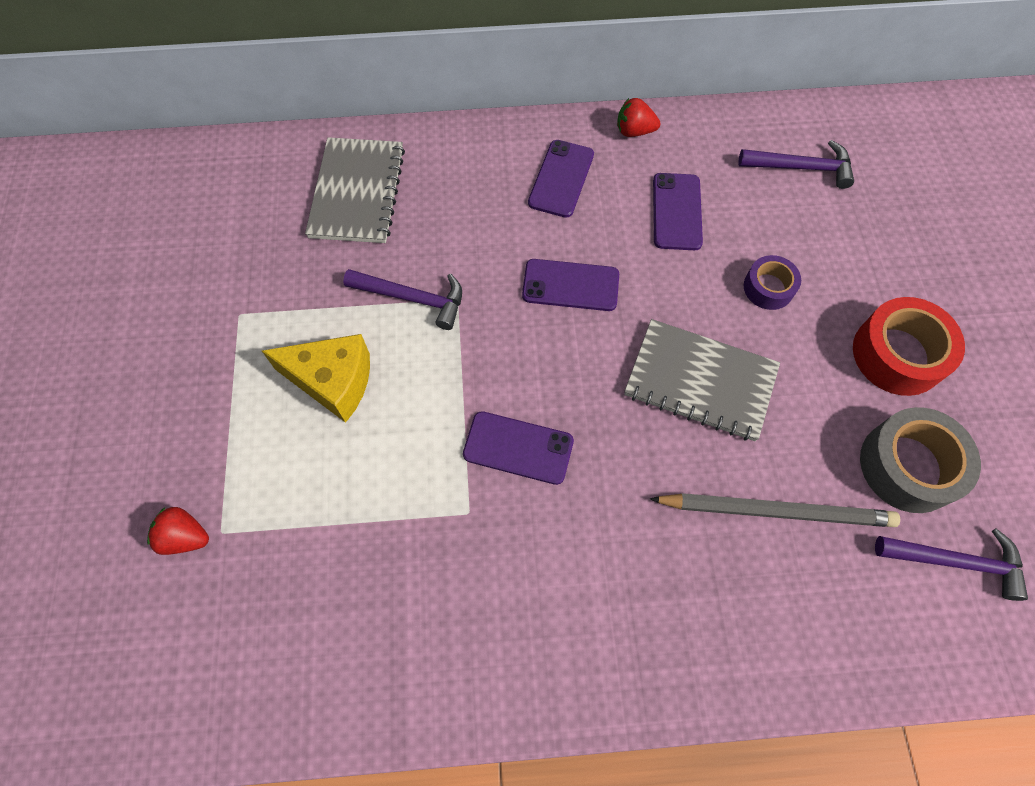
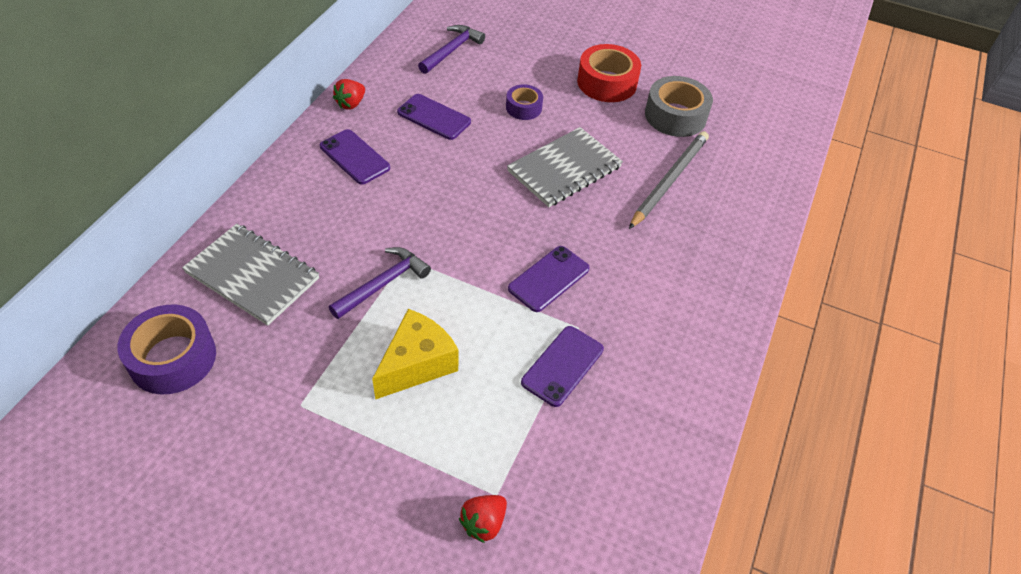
camera: 65 degrees left, 15 degrees down
purple phone [522,259,619,311] -> purple phone moved to [521,326,604,407]
purple hammer [875,528,1028,601] -> none
none -> purple tape [117,305,216,394]

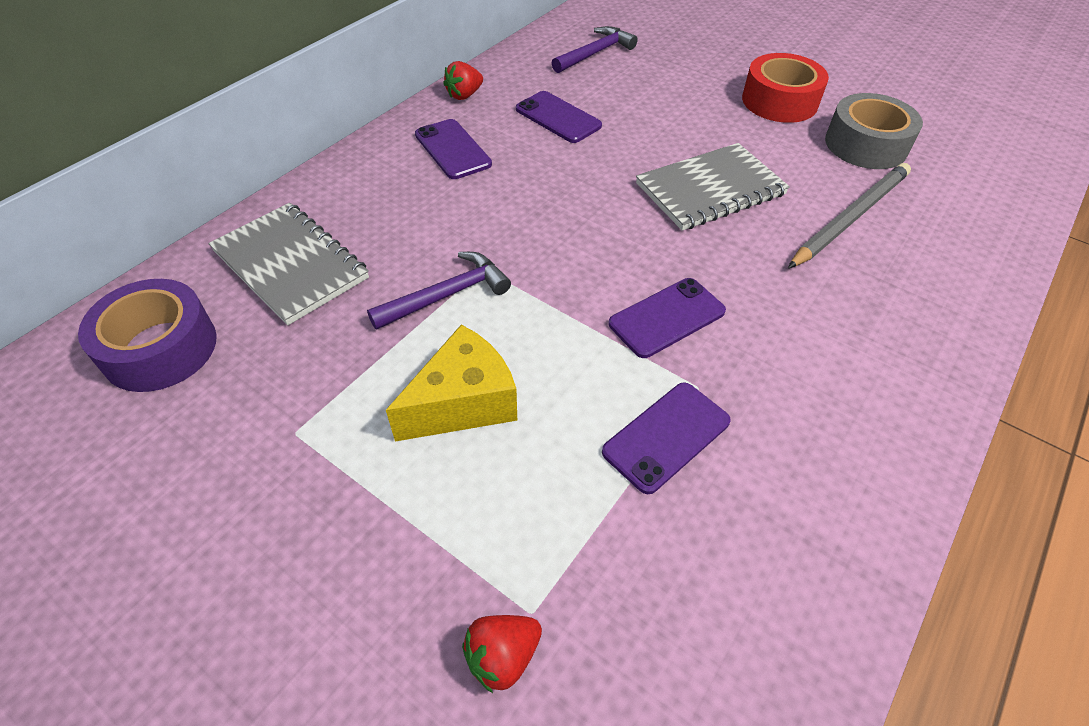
camera: 15 degrees right, 0 degrees up
purple tape [506,84,543,120] -> none

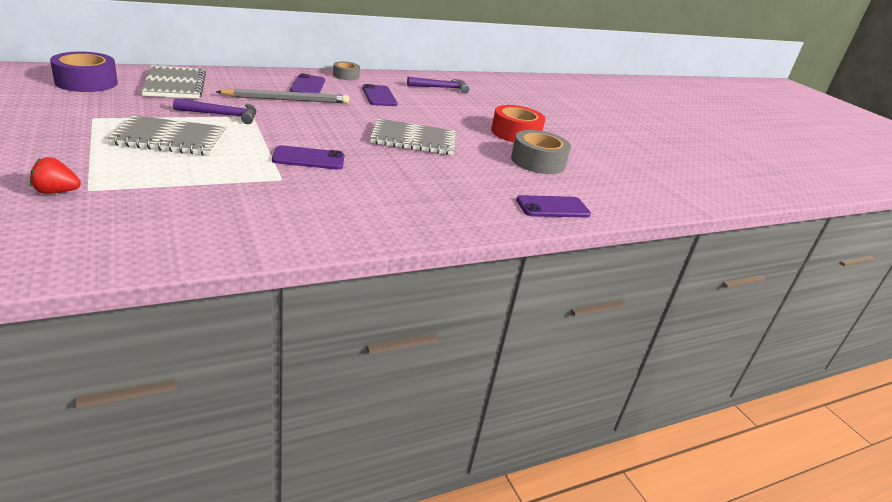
camera: 25 degrees right, 20 degrees down
yellow cheese [386,324,517,442] -> grey notebook [108,115,227,156]
red strawberry [443,61,483,100] -> grey tape [333,61,360,80]
purple phone [602,382,731,494] -> purple phone moved to [516,195,591,218]
grey pencil [788,163,911,268] -> grey pencil moved to [216,88,349,103]

